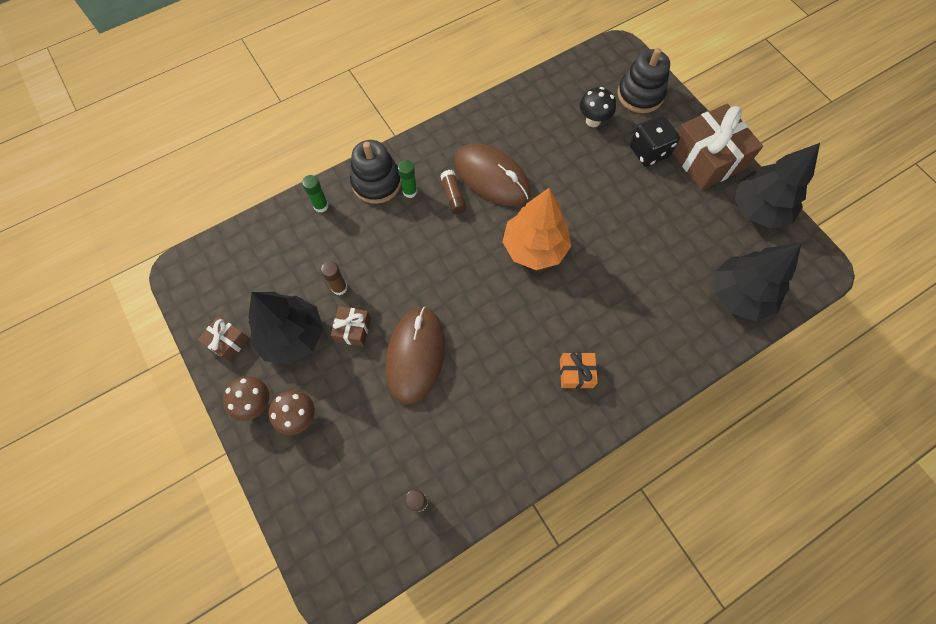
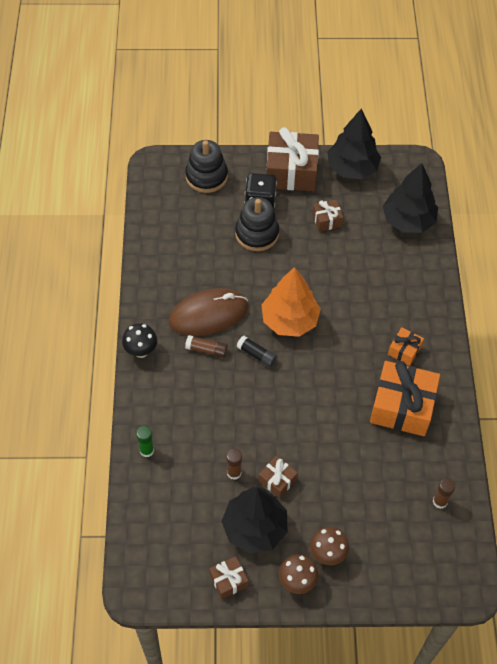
camera: 60 degrees left, 10 degrees down
black stacking toy [350,140,401,204] -> black stacking toy moved to [235,197,279,251]
brown mouse [386,307,445,405] -> none
green glue stick [398,160,417,198] -> none
black mushroom [580,87,616,127] -> black mushroom moved to [122,323,157,358]
none -> black glue stick [237,336,277,367]
none -> brown gift [312,200,343,232]
none -> orange gift [370,361,440,436]

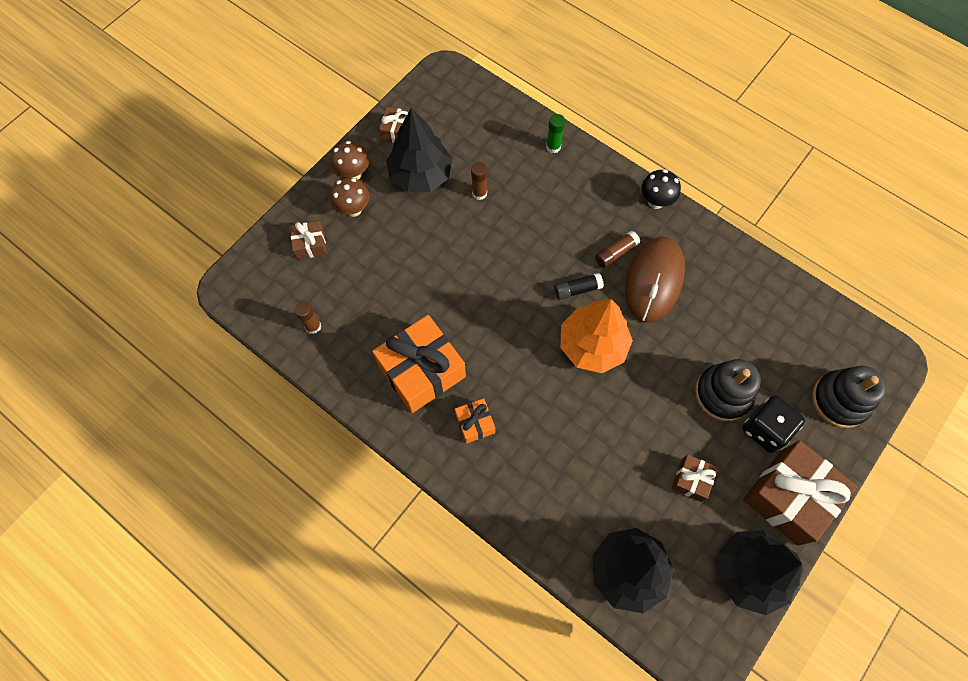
camera: 130 degrees right, 10 degrees up
brown gift [258,456,298,498] -> brown gift moved to [290,221,327,259]

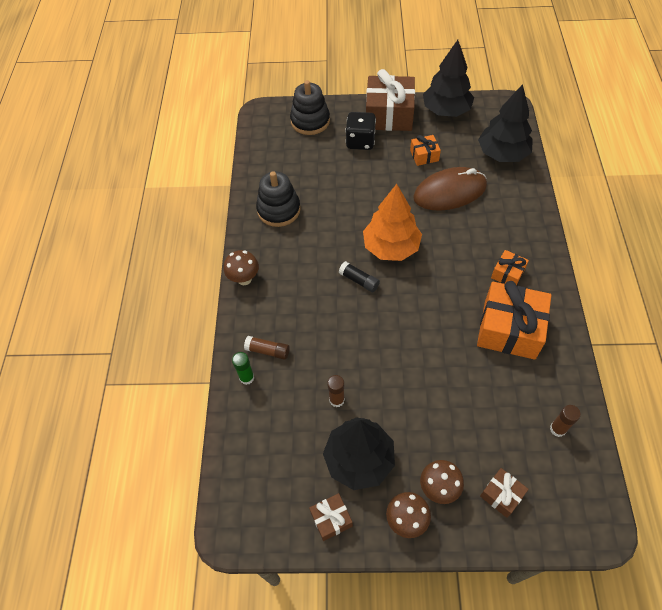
camera: 125 degrees left, 10 degrees down
brown glue stick [595,231,640,268] -> brown glue stick moved to [244,336,290,360]
brown mouse [626,237,685,323] -> brown mouse moved to [413,167,487,211]
black mushroom [641,169,681,209] -> brown mushroom [224,250,259,285]
brown gift [672,455,718,502] -> orange gift [410,135,441,166]
black stacking toy [695,359,761,421] -> black stacking toy moved to [256,171,301,227]

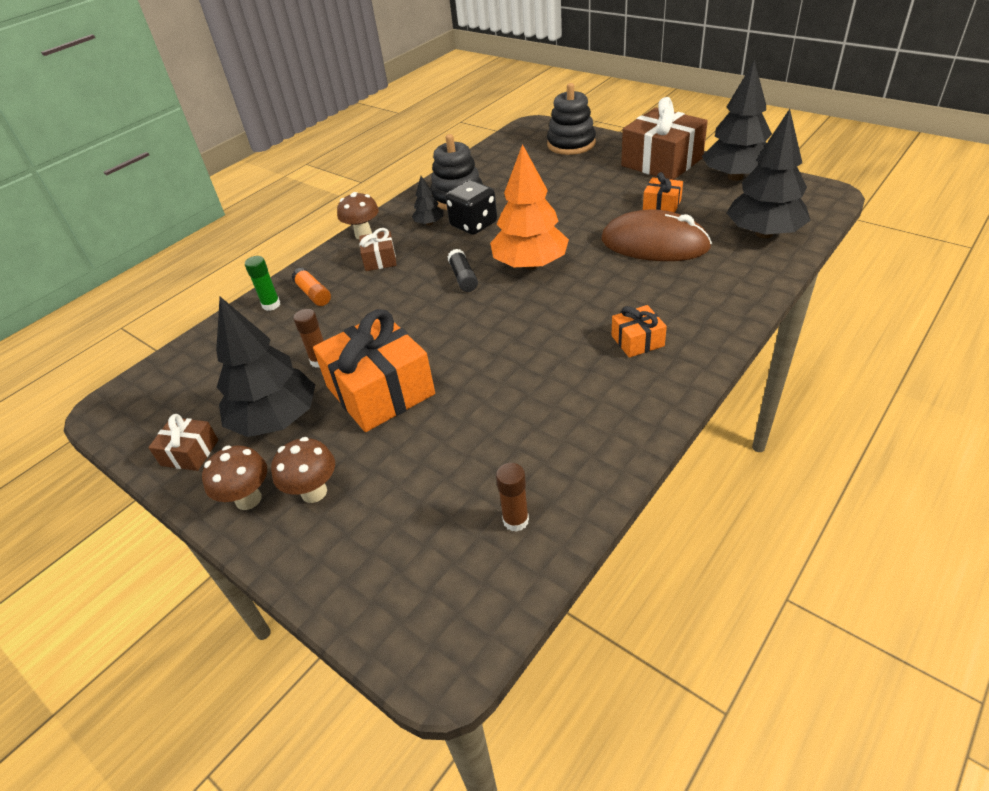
camera: 40 degrees right, 15 degrees down
brown glue stick [244,336,290,360] -> orange glue stick [292,267,331,306]
black dice [345,112,376,150] -> black dice moved to [445,180,497,235]
orange gift [477,281,551,360] -> orange gift moved to [313,309,435,432]
brown gift [480,468,529,518] -> brown gift moved to [359,228,397,271]
none -> black tree [412,176,444,225]

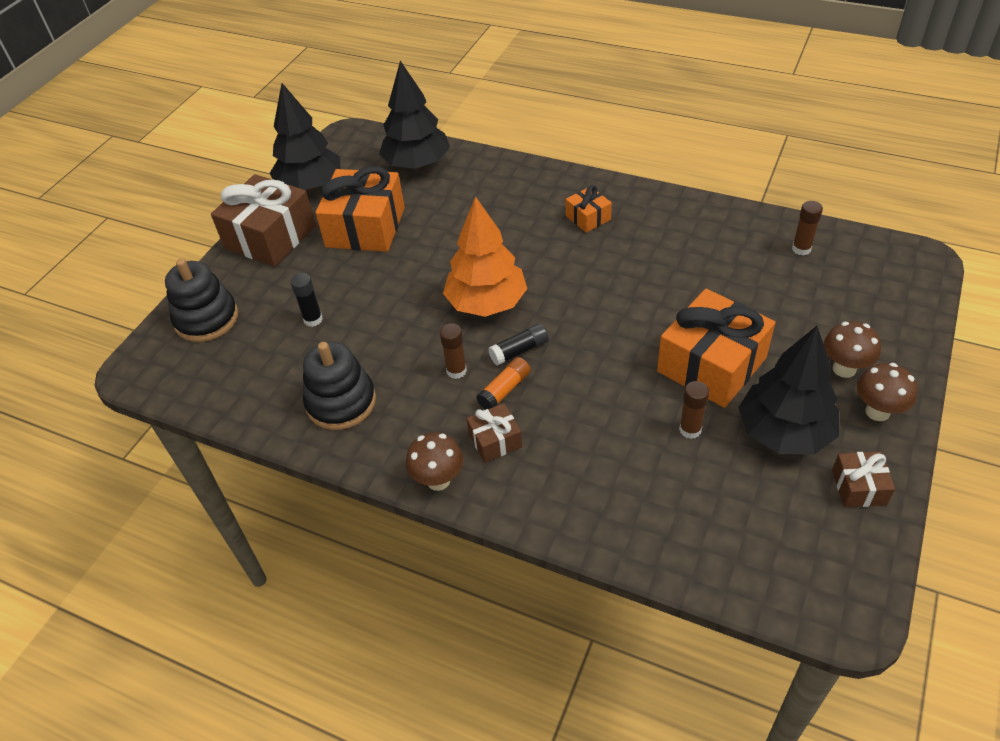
camera: 105 degrees left, 5 degrees up
green glue stick [245,256,280,311] -> none
orange glue stick [292,267,331,306] -> orange glue stick moved to [476,357,531,409]
black tree [412,176,444,225] -> none
black dice [445,180,497,235] -> none
brown mouse [602,209,712,261] -> none
orange gift [643,172,683,213] -> orange gift [315,166,405,252], size x2.06
none -> black glue stick [290,273,323,327]
none -> brown glue stick [440,323,467,379]

